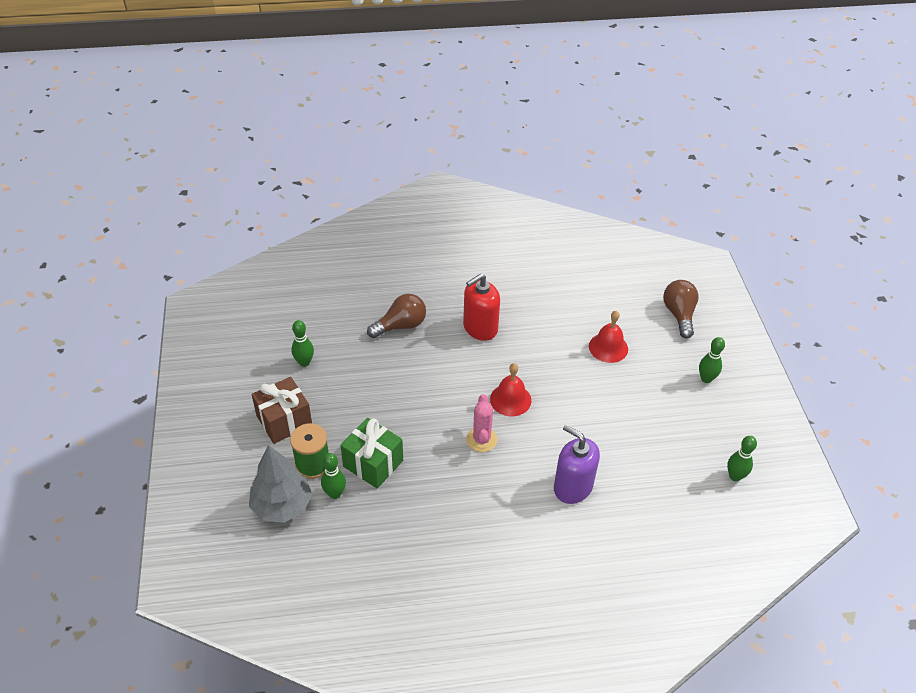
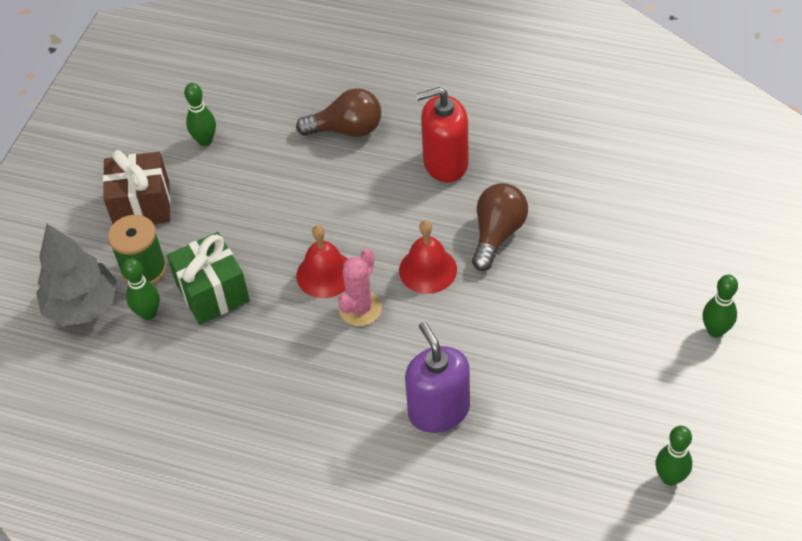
camera: 30 degrees right, 5 degrees up
red bell [589,311,628,363] -> red bell moved to [296,225,348,298]
brown light bulb [663,280,699,338] -> brown light bulb moved to [472,183,528,271]

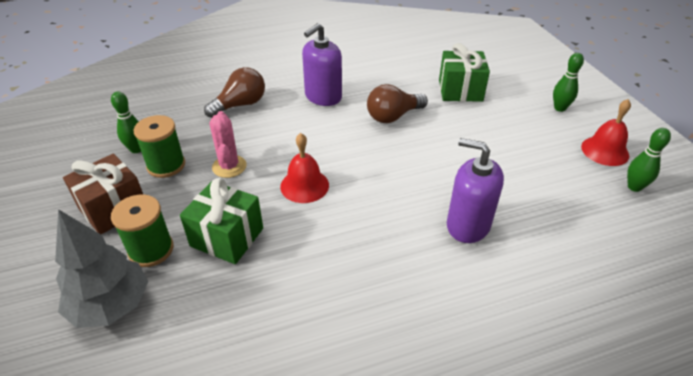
camera: 40 degrees left, 10 degrees down
green bowling pin [122,258,160,320] -> none
pink cactus [338,248,382,326] -> pink cactus moved to [210,111,247,178]
red bell [399,220,457,294] -> red bell moved to [581,99,631,166]
red soap dispenser [416,87,469,183] -> purple soap dispenser [302,23,342,106]
brown light bulb [472,183,528,271] -> brown light bulb turned 105 degrees counterclockwise [367,84,428,123]
none -> green spool [133,115,185,178]
none -> green gift [439,43,490,102]

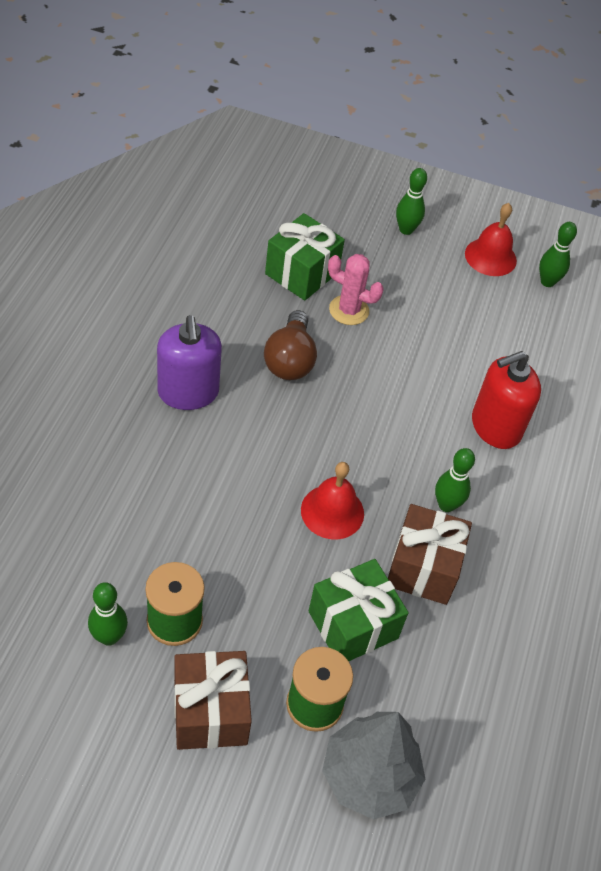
camera: 60 degrees left, 10 degrees up
brown light bulb [204,67,265,118] -> none
pink cactus [210,111,247,178] -> pink cactus moved to [328,254,384,325]
purple soap dispenser [447,138,504,243] -> red soap dispenser [472,351,541,449]
none -> brown gift [388,504,472,605]
none -> green bowling pin [435,448,475,512]

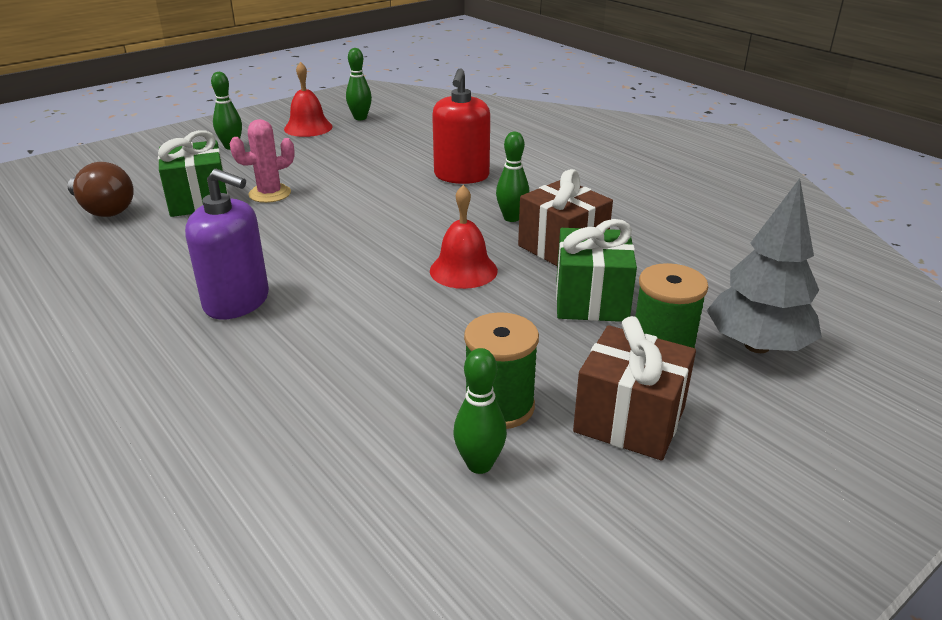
camera: 50 degrees left, 20 degrees down
brown light bulb [264,310,317,380] -> brown light bulb moved to [67,162,134,217]

